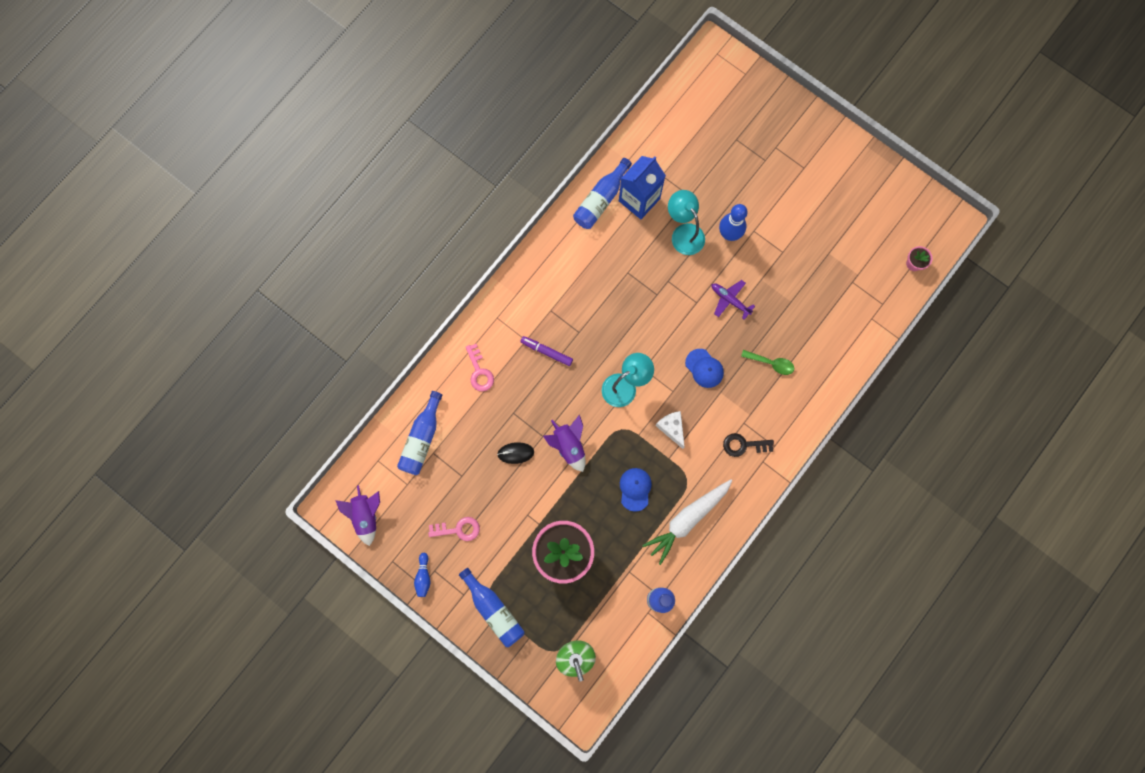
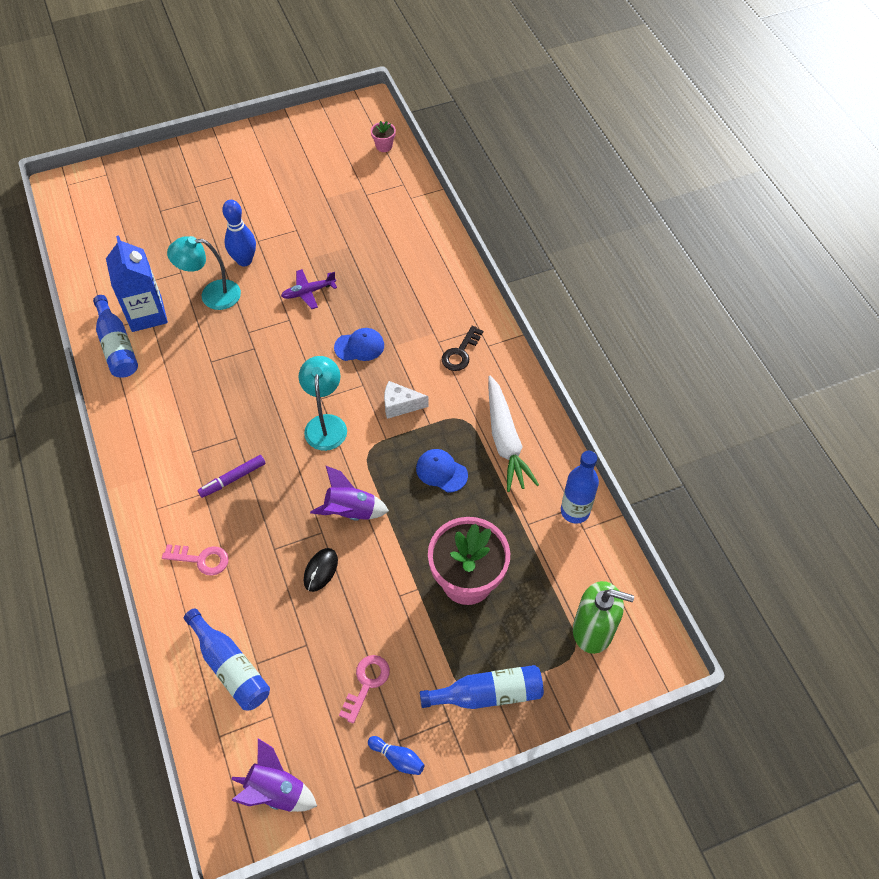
camera: 60 degrees left, 20 degrees down
green spoon [741,350,794,375] -> none

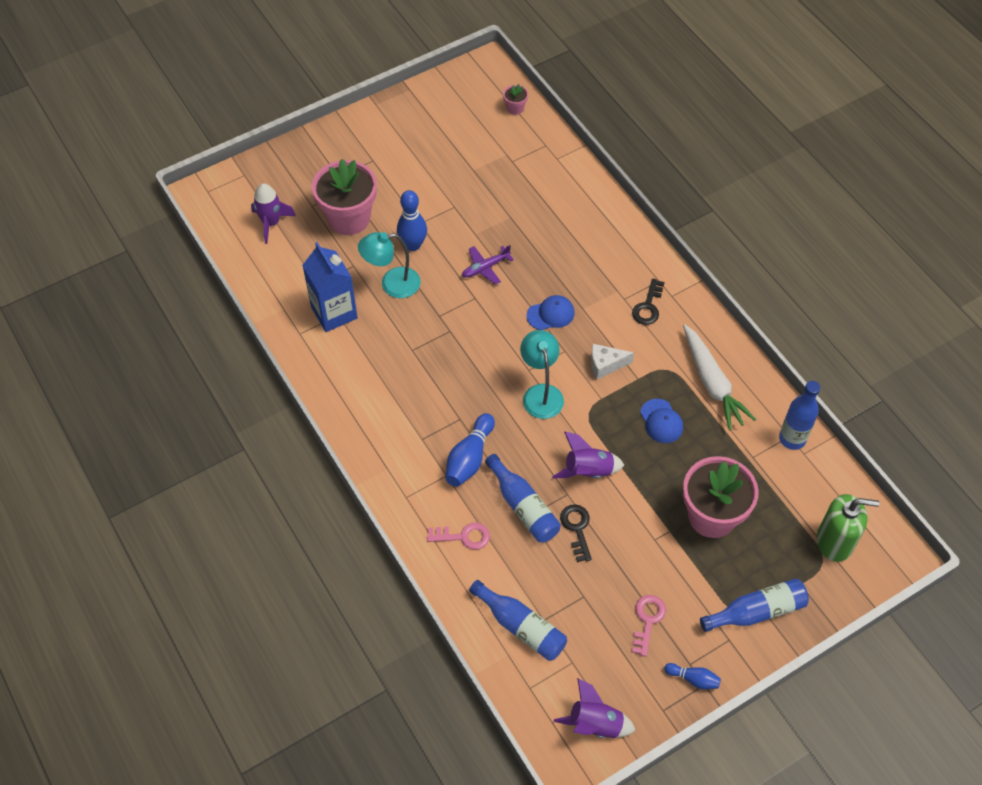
camera: 10 degrees left, 0 degrees up
blue bottle [93,295,138,378] -> blue bottle moved to [485,454,561,542]
purple marker [198,455,266,498] -> blue bowling pin [445,413,495,487]
black mouse [304,548,338,592] -> black key [560,504,592,562]
blue cap [416,449,468,493] -> blue cap turned 135 degrees counterclockwise [640,399,683,443]
none -> purple rocket [251,183,296,244]
none -> pink flower pot [312,159,377,235]

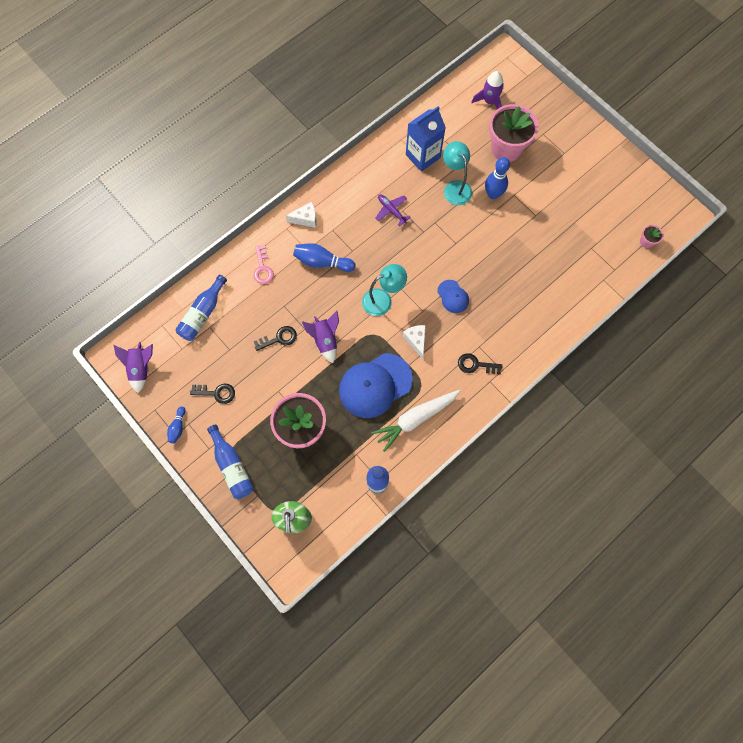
camera: 80 degrees right, 15 degrees up
purple plane [462,245,514,285] -> purple plane moved to [376,194,411,226]
blue bottle [485,454,561,542] -> none
pink key [632,595,666,657] -> black key [190,384,235,404]
blue cap [640,399,683,443] -> blue cap [339,353,413,418], size x2.01
none -> white cheese [286,202,317,228]

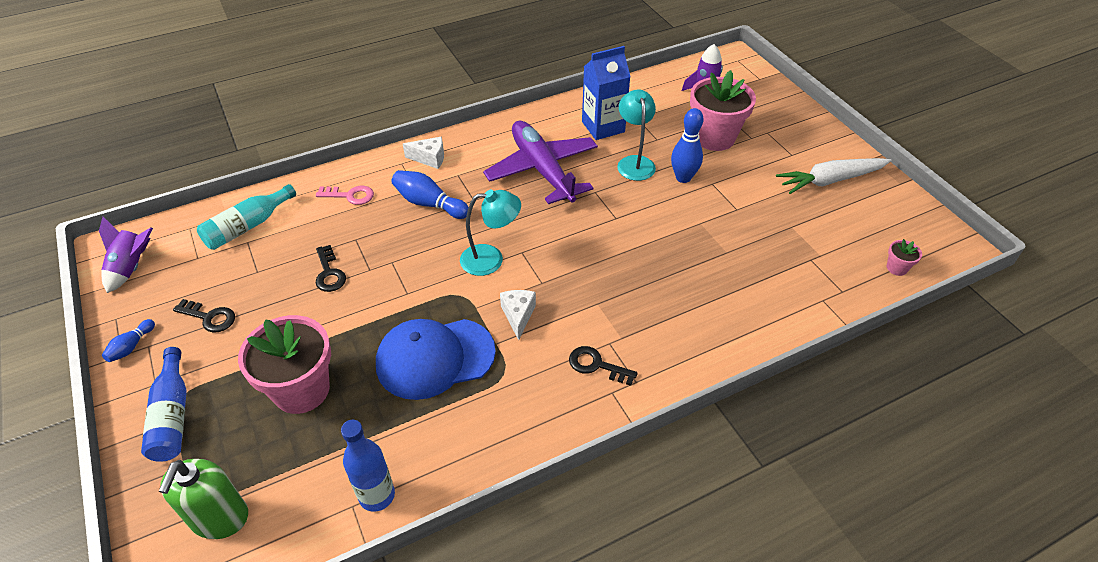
camera: 15 degrees right, 25 degrees down
blue bottle [175,275,227,341] -> turquoise bottle [197,184,296,250]
black key [253,326,297,351] -> black key turned 75 degrees clockwise [316,245,346,292]
pink key [254,245,274,284] -> pink key turned 90 degrees counterclockwise [316,186,374,205]
purple rocket [302,311,339,363] -> none
white carrot [372,390,460,452] -> white carrot moved to [776,158,891,194]
purple plane [376,194,411,226] -> purple plane [483,121,598,204], size x2.32
blue cap [437,280,469,313] -> none

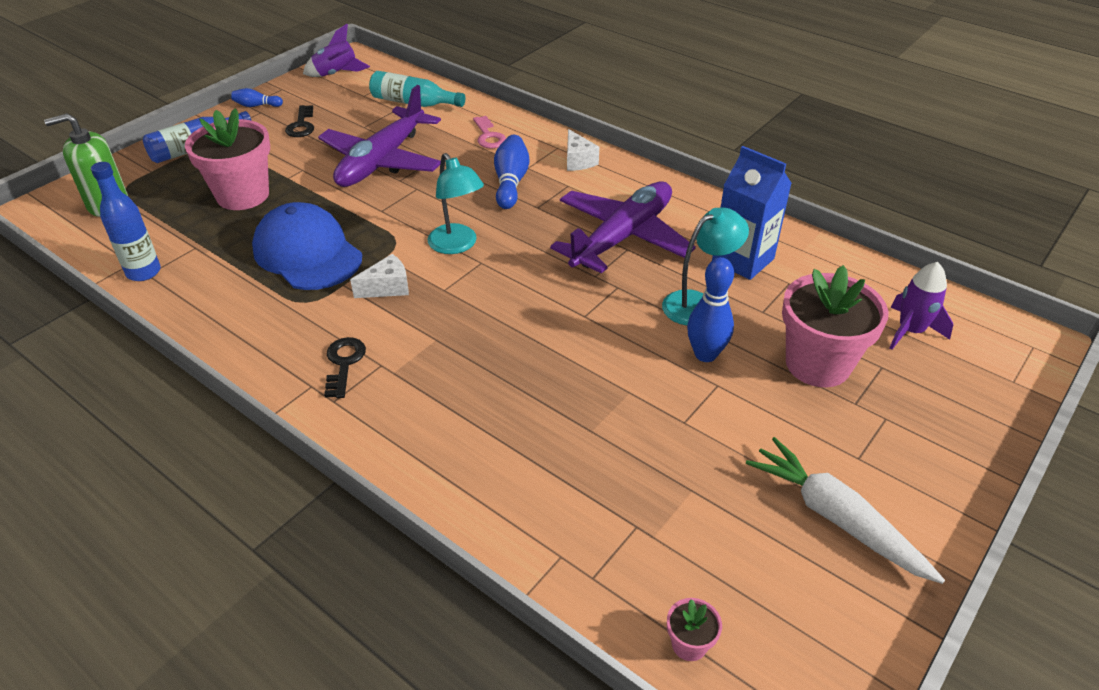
camera: 65 degrees right, 5 degrees down
black key [316,245,346,292] -> purple plane [318,85,441,187]

